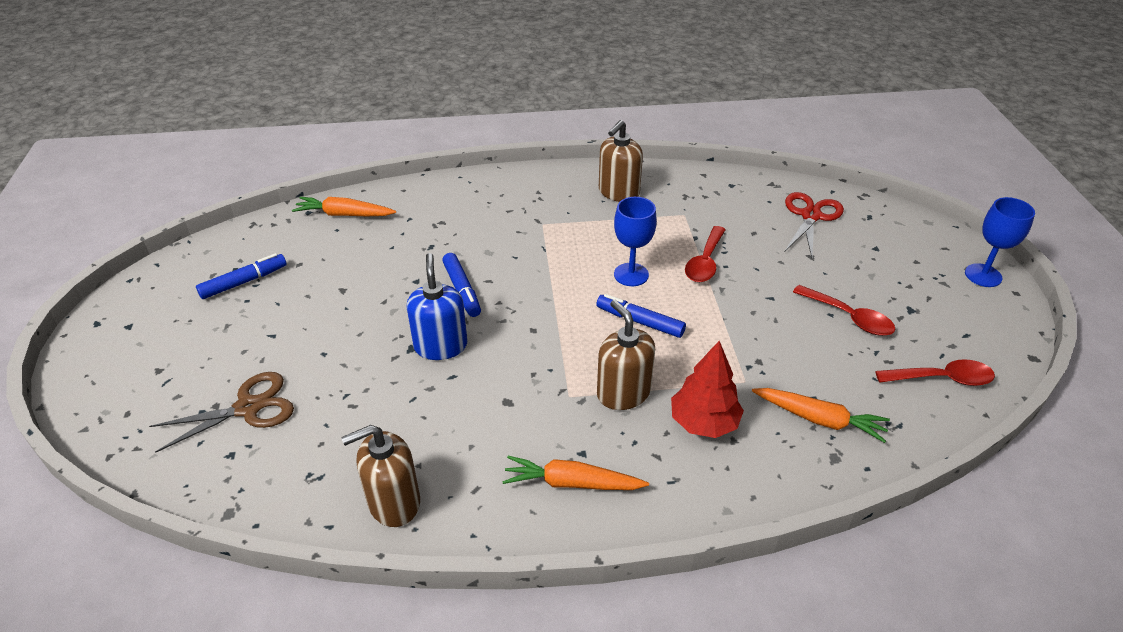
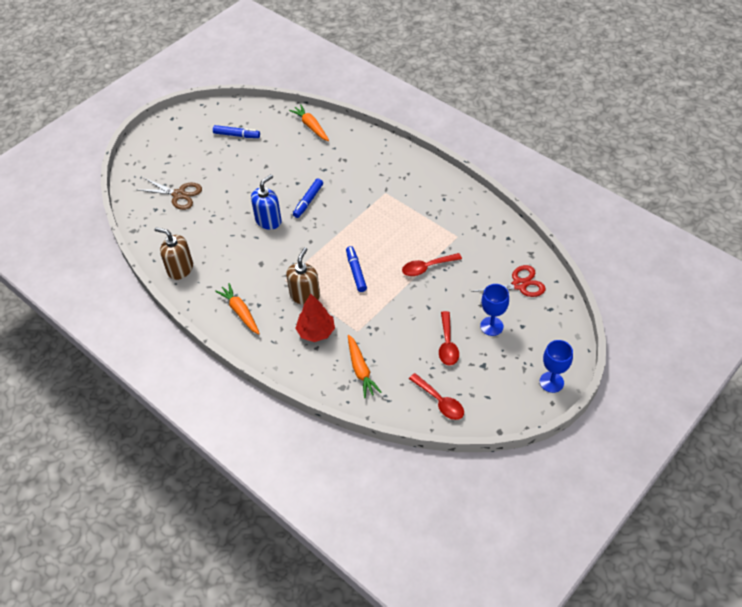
camera: 50 degrees right, 10 degrees up
brown soap dispenser [599,120,643,202] -> none
blue goblet [614,197,657,286] -> blue goblet moved to [480,284,509,336]

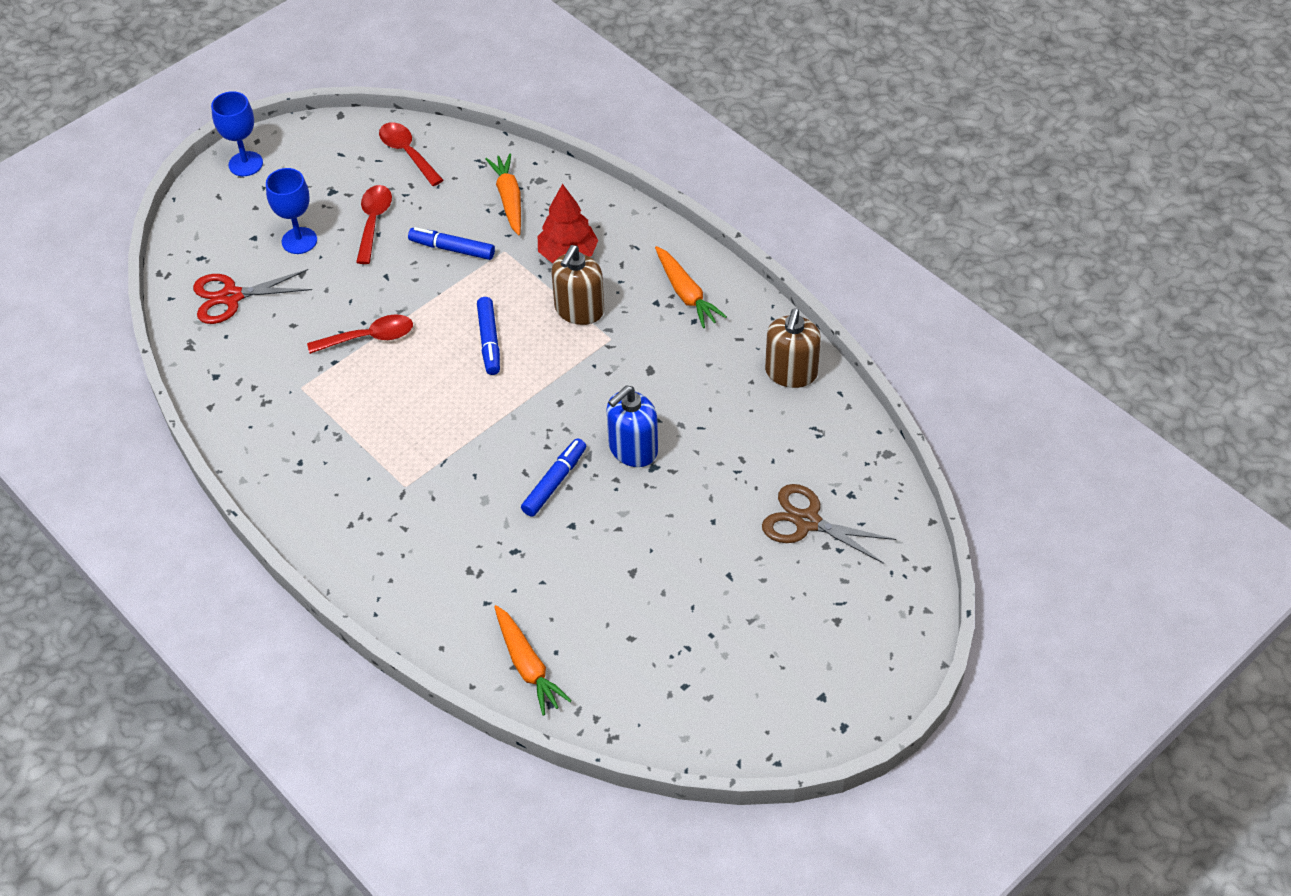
camera: 175 degrees left, 0 degrees up
brown soap dispenser [155,227,193,280] -> brown soap dispenser turned 75 degrees clockwise [765,308,821,388]
blue marker [213,125,260,138] -> blue marker moved to [408,227,495,260]

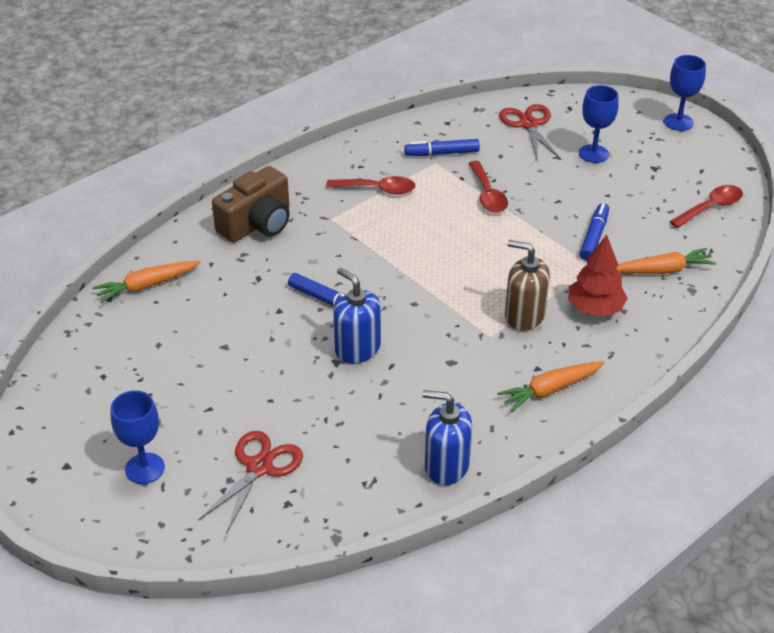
camera: 90 degrees right, 10 degrees down
red spoon [356,185,392,264] -> red spoon moved to [326,176,415,194]
blue marker [477,297,500,375] -> blue marker moved to [404,139,480,156]
brown scissors [762,484,896,564] -> red scissors [198,431,303,534]
brown soap dispenser [765,308,821,388] -> blue soap dispenser [422,390,472,485]
none -> blue goblet [111,390,165,484]
none -> brown camera [212,166,290,243]

